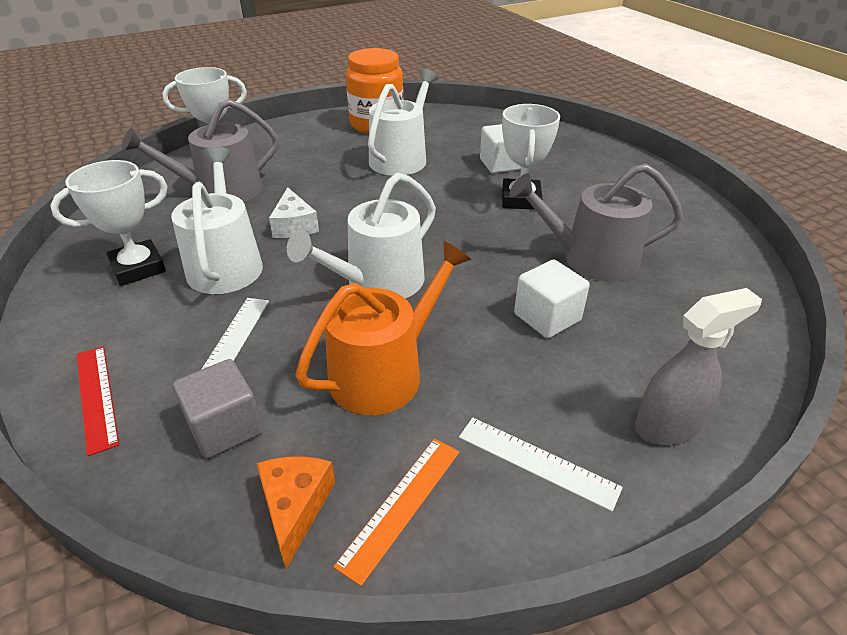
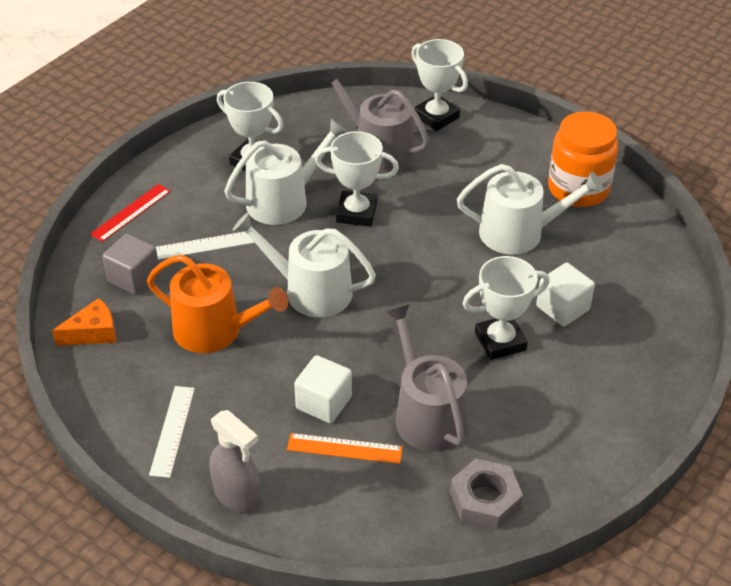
camera: 65 degrees right, 5 degrees up
white cheese [269,187,319,238] -> white trophy [315,131,399,227]
orange ruler [333,439,459,586] -> orange ruler moved to [287,433,403,464]
none -> grey nut [450,458,523,530]

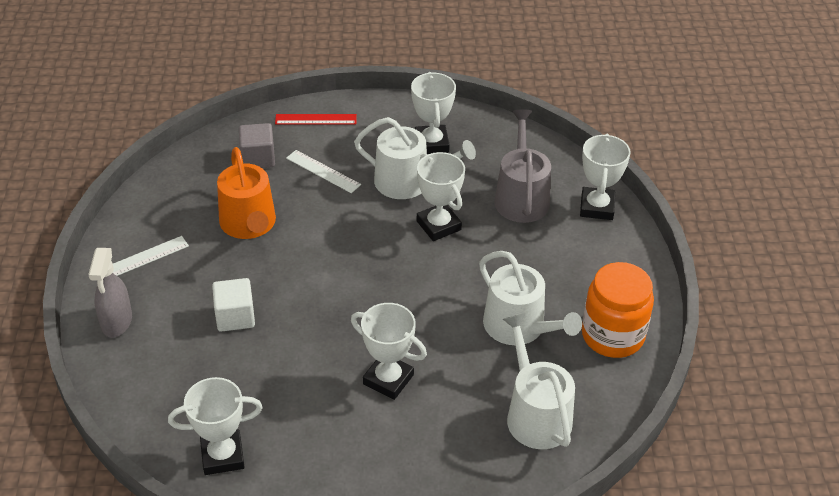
camera: 50 degrees right, 0 degrees up
orange cheese [52,298,116,346] -> none
white watering can [232,213,376,317] -> white watering can moved to [503,313,575,449]
orange ruler [287,433,403,464] -> none
grey watering can [386,304,467,452] -> none
grey nut [450,458,523,530] -> white trophy [168,377,263,475]
white cube [536,263,595,327] -> none

